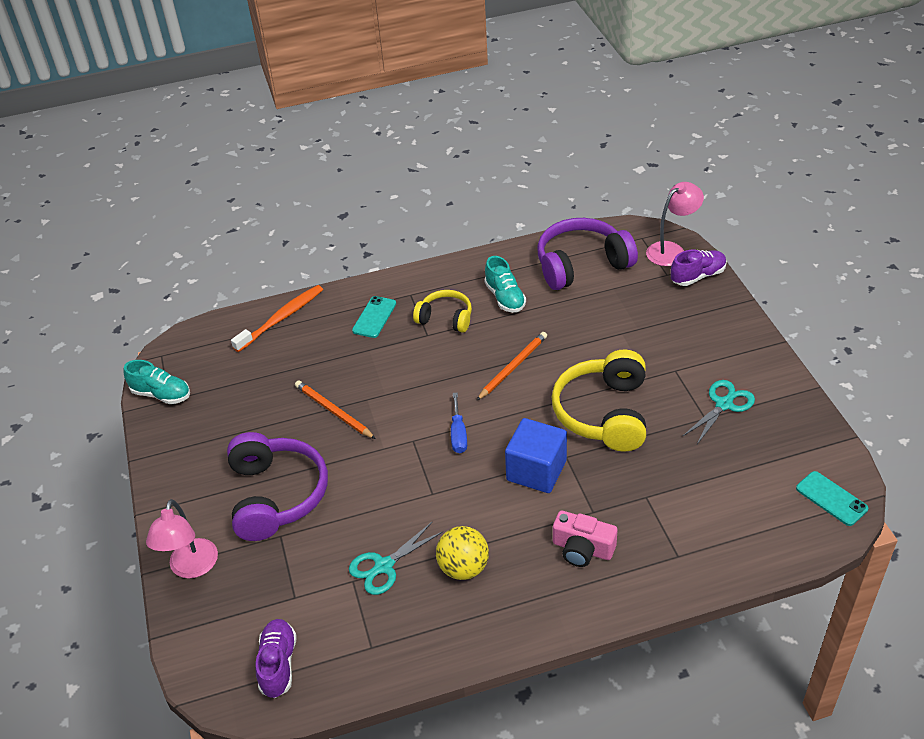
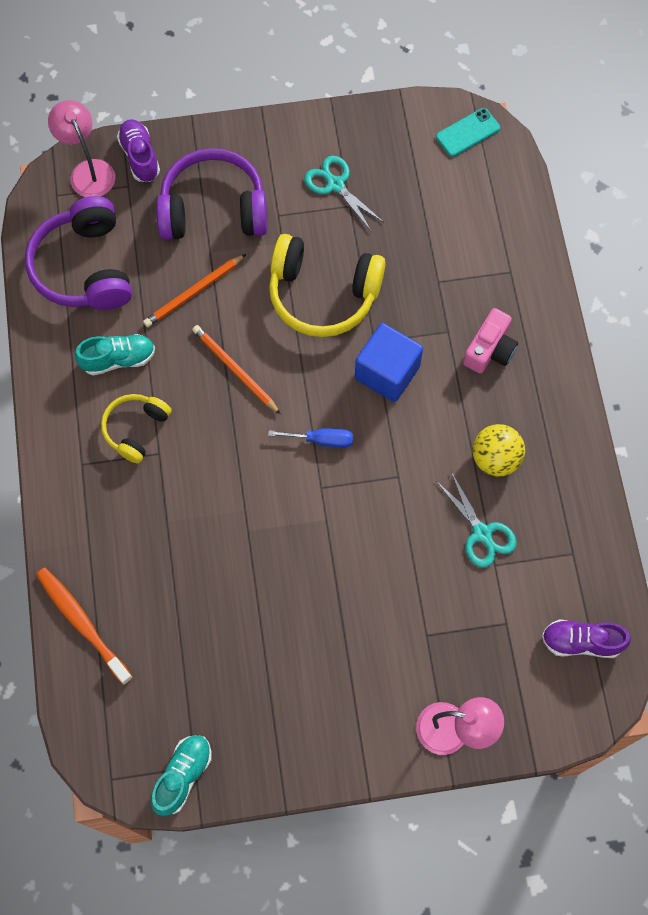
camera: 85 degrees left, 25 degrees up
purple headphones [227,432,328,541] -> purple headphones moved to [156,148,267,240]
orange pencil [295,380,376,439] -> orange pencil moved to [143,254,246,327]
turquoise phone [352,296,396,338] -> none

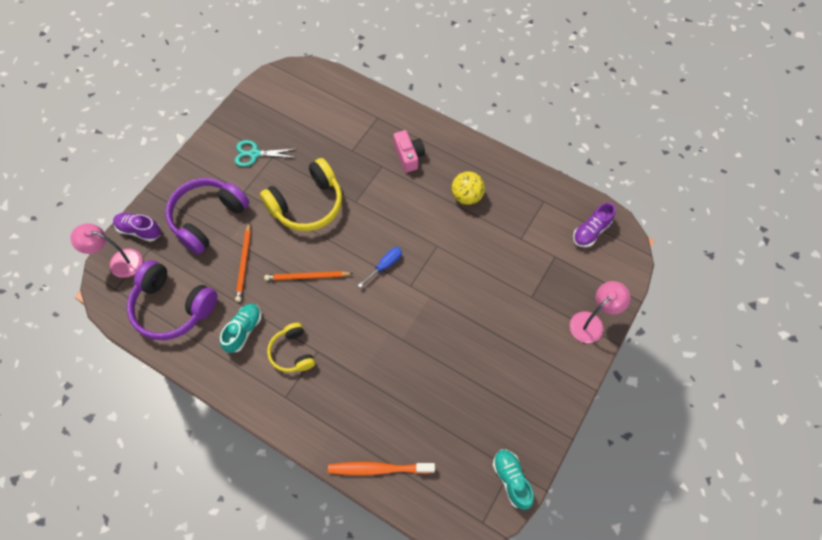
camera: 50 degrees left, 5 degrees down
blue cube [355,323,423,402] -> none
turquoise phone [436,108,500,157] -> none
turquoise scissors [436,472,517,568] -> none

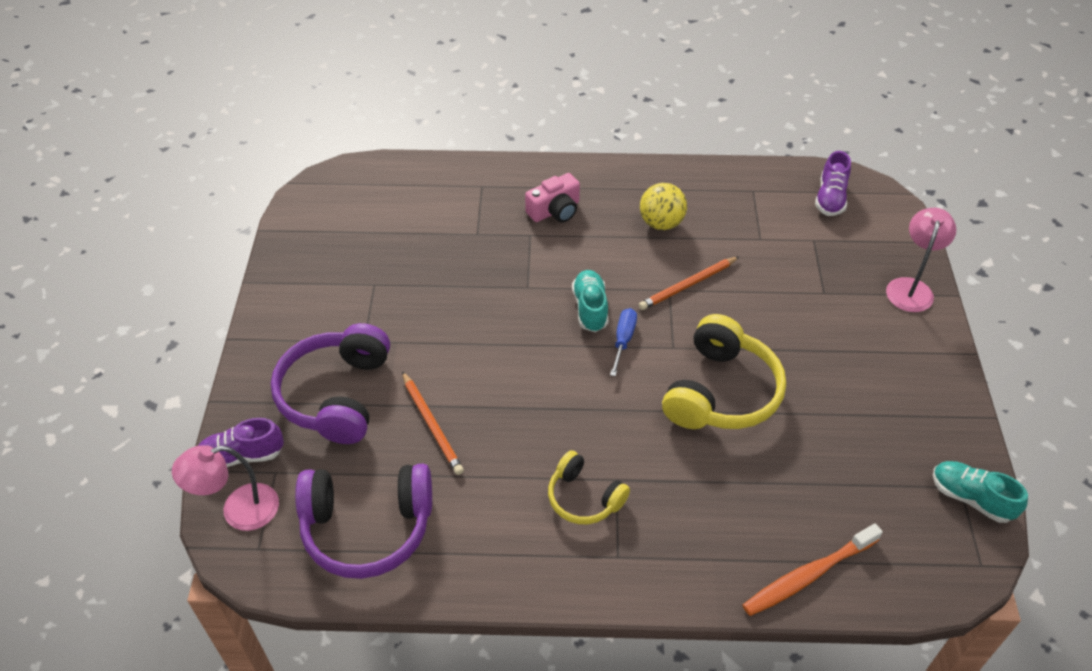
camera: 30 degrees left, 15 degrees down
turquoise shoe [220,304,261,353] -> turquoise shoe moved to [572,270,608,332]
turquoise scissors [235,140,297,167] -> none
yellow headphones [260,158,342,231] -> yellow headphones moved to [662,314,786,429]
orange pencil [264,271,353,281] -> orange pencil moved to [639,257,739,310]
pink camera [393,130,425,172] -> pink camera turned 105 degrees clockwise [525,173,580,222]

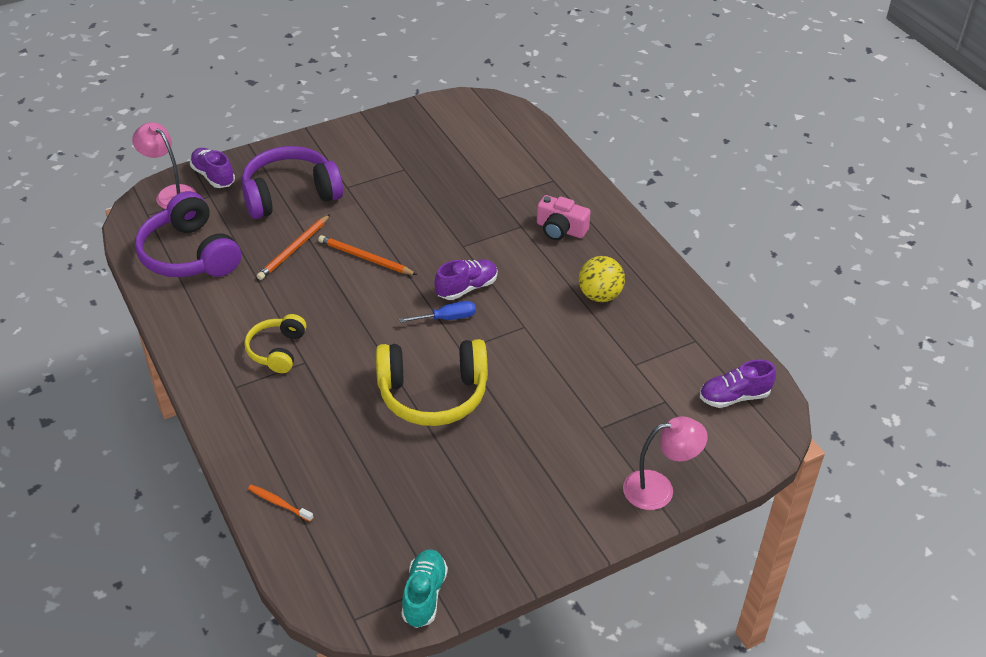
camera: 60 degrees right, 5 degrees down
turquoise shoe [572,270,608,332] -> purple shoe [435,260,498,300]
orange pencil [639,257,739,310] -> orange pencil moved to [318,235,417,275]
orange toothbrush [743,524,883,616] -> orange toothbrush [248,485,314,522], size x0.53

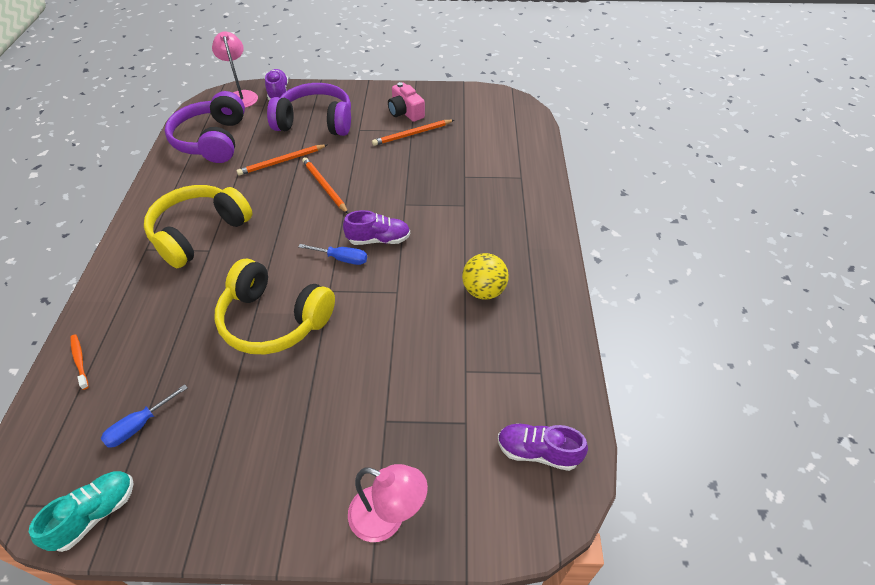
camera: 30 degrees right, 5 degrees up
yellow headphones [244,314,307,373] -> yellow headphones [144,185,252,268], size x1.74
pink camera [537,195,591,240] -> pink camera moved to [388,82,425,122]
none -> blue screwdriver [101,384,188,448]
none -> orange pencil [372,120,454,146]

